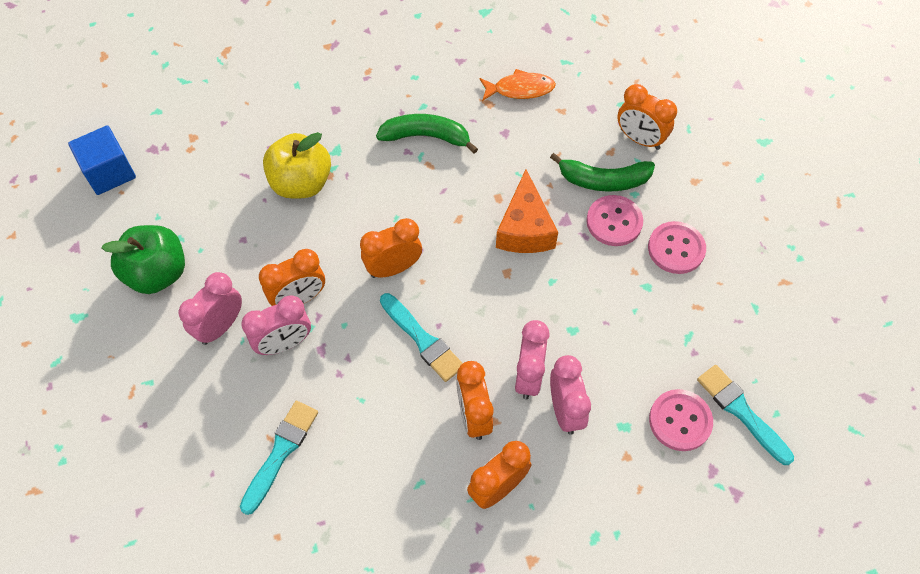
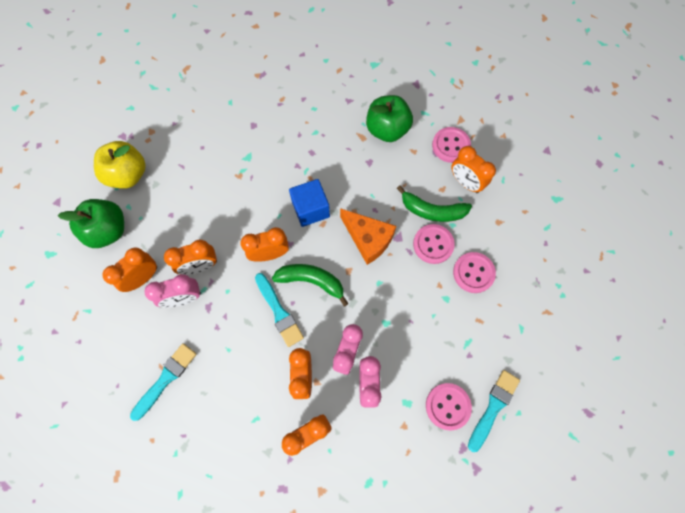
camera: 10 degrees right, 10 degrees up
blue cube [68,125,136,195] -> blue cube moved to [289,179,330,227]
pink clock [179,272,242,345] -> orange clock [102,248,157,292]
yellow apple [263,132,331,199] -> yellow apple moved to [94,141,146,189]
green banana [376,114,478,154] -> green banana moved to [272,264,349,306]
orange fish [480,69,556,101] -> green apple [366,95,413,142]
orange cheese [496,169,558,253] -> orange cheese turned 60 degrees counterclockwise [340,208,396,265]
turquoise brush [697,365,794,465] -> turquoise brush turned 60 degrees clockwise [468,370,520,452]
none -> pink button [432,127,471,163]

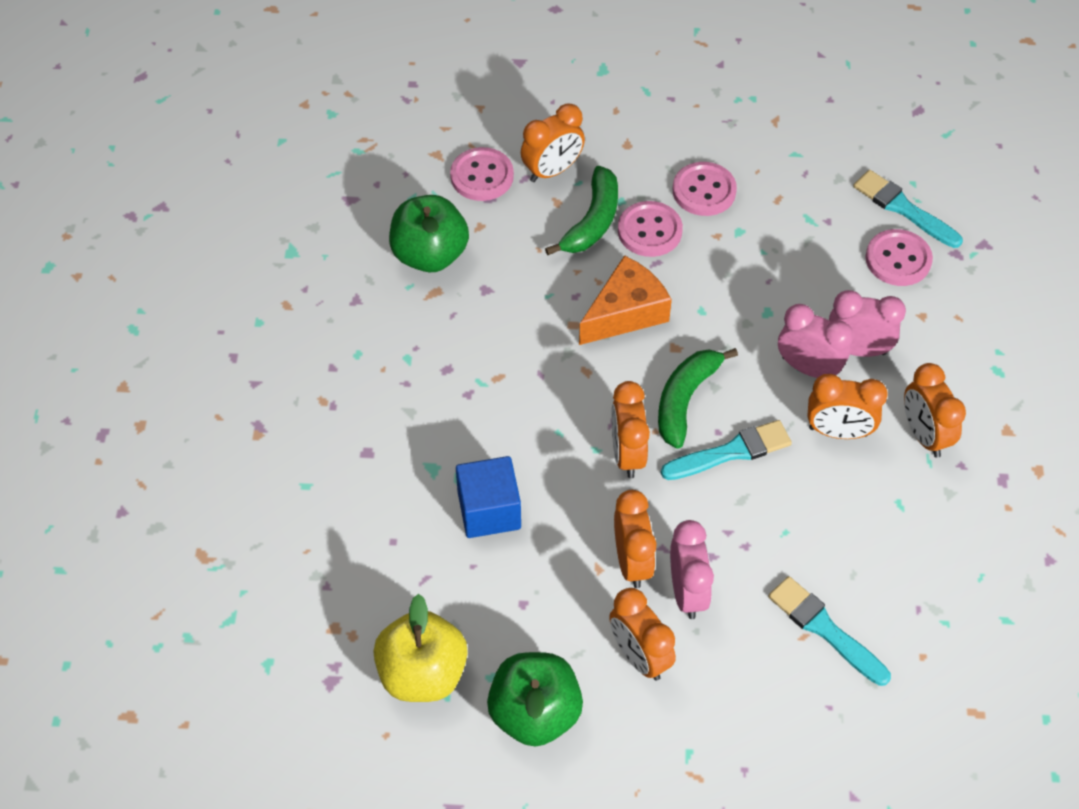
camera: 80 degrees left, 15 degrees down
blue cube [289,179,330,227] -> blue cube moved to [456,456,521,538]

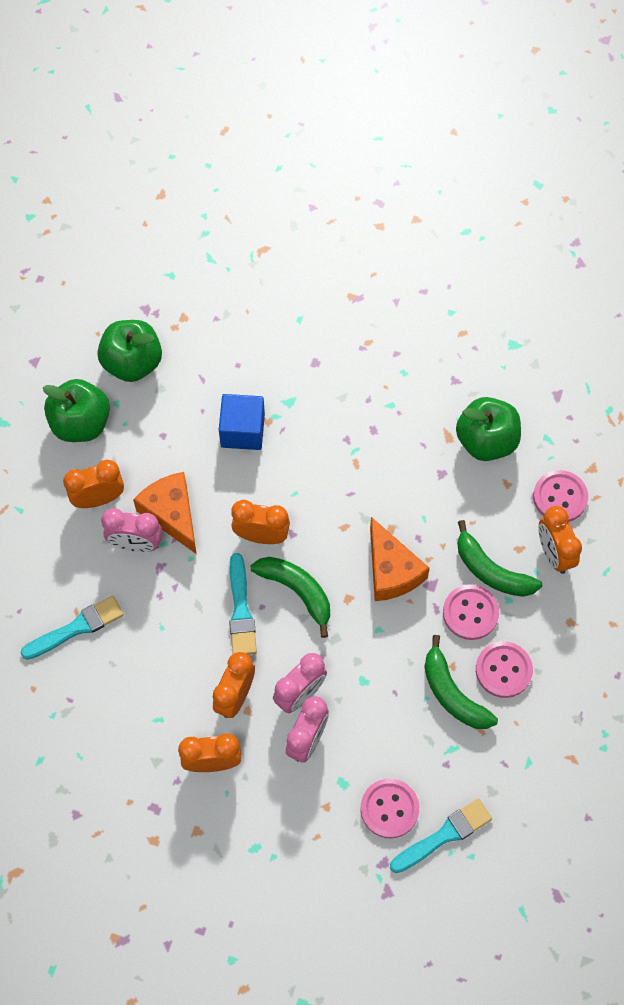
camera: 105 degrees right, 10 degrees up
yellow apple [373,594,468,702] -> green apple [98,320,162,382]
orange clock [614,490,657,588] -> orange cheese [133,472,197,554]
none -> green banana [424,635,498,729]

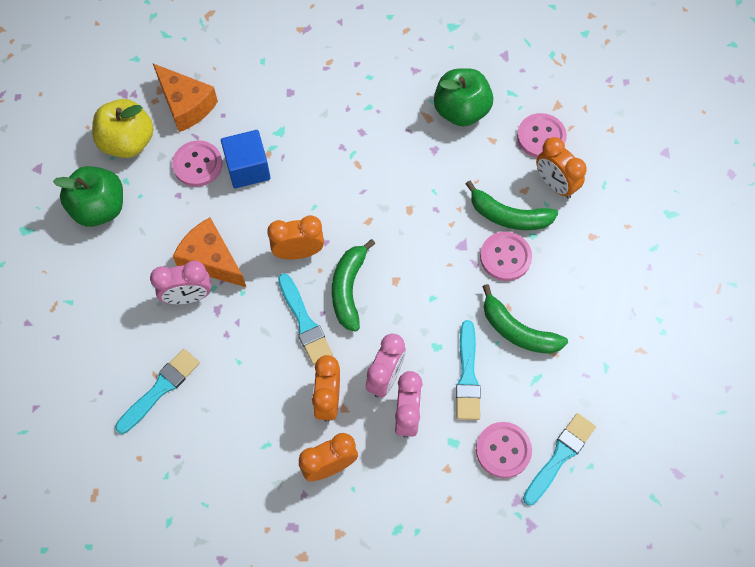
camera: 20 degrees left, 0 degrees up
orange clock [63,460,124,508] -> none
green apple [98,320,162,382] -> yellow apple [92,99,154,158]
green banana [251,557,330,638] -> green banana turned 105 degrees counterclockwise [332,239,376,332]
orange cheese [370,517,430,601] -> orange cheese moved to [153,64,218,132]
pink button [476,641,533,698] -> pink button moved to [172,140,222,187]
none -> turquoise brush [456,320,481,420]

